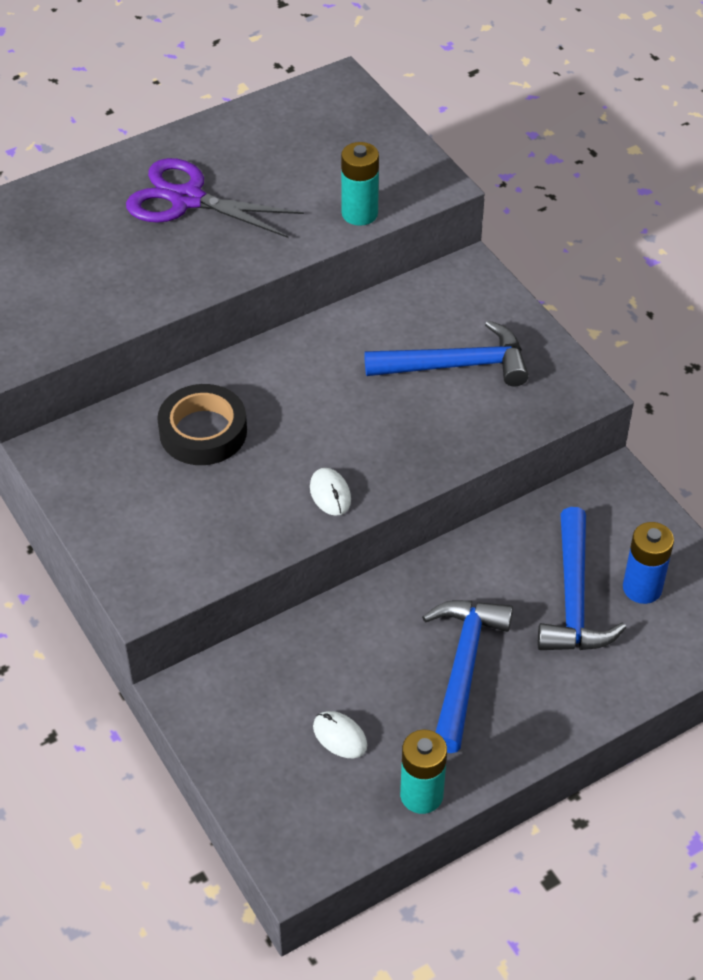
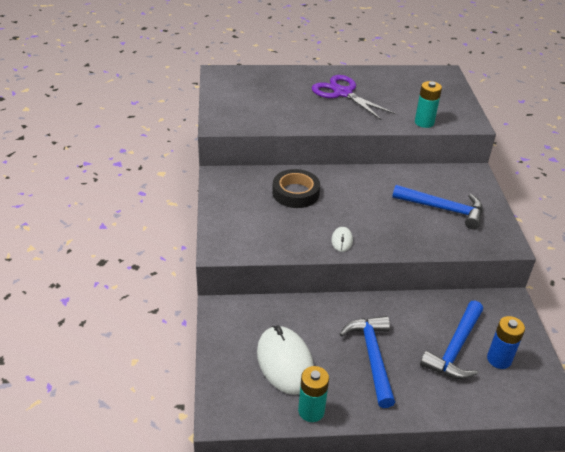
camera: 25 degrees right, 10 degrees down
white mouse [313,711,367,758] -> white mouse [257,326,314,395], size x2.21
blue hammer [422,600,513,753] -> blue hammer turned 45 degrees counterclockwise [340,316,395,408]

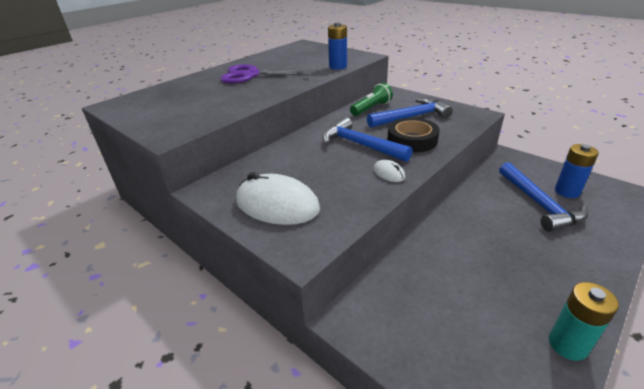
camera: 40 degrees left, 5 degrees down
white mouse [257,326,314,395] -> white mouse moved to [236,172,320,225]
black tape [272,169,320,208] -> black tape moved to [388,118,440,152]
blue hammer [340,316,395,408] -> blue hammer moved to [323,117,413,162]
turquoise battery [415,81,442,128] -> blue battery [328,22,347,70]
none -> green flashlight [350,83,393,116]

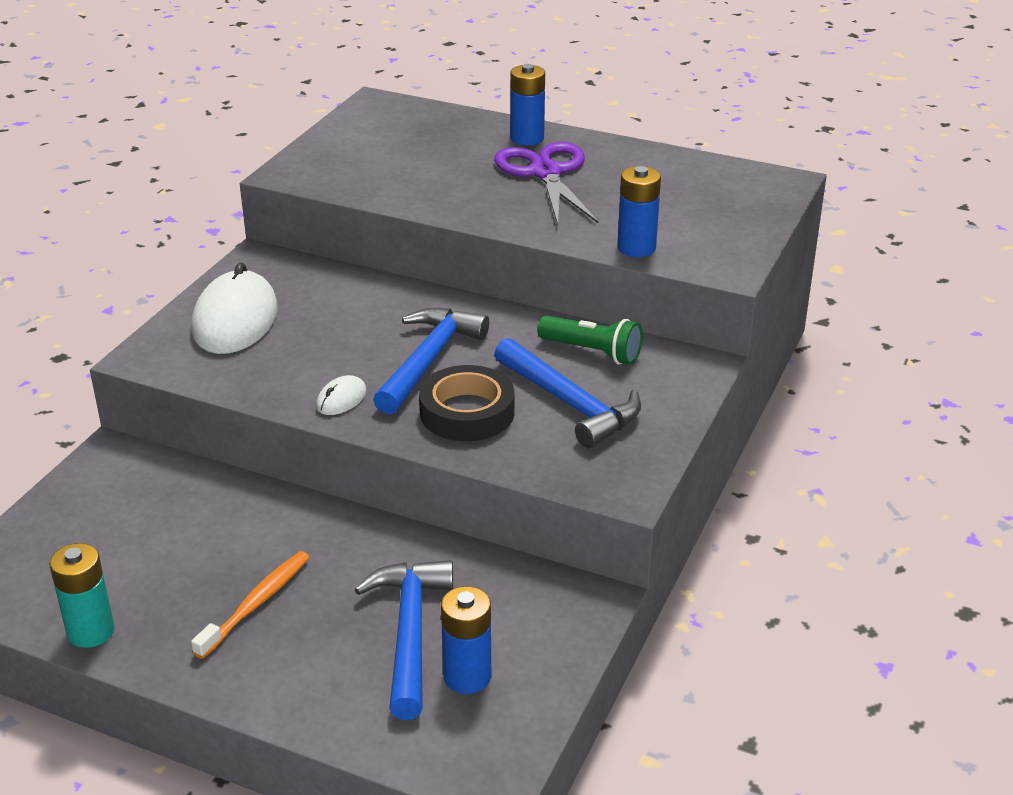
camera: 70 degrees right, 0 degrees up
blue hammer [499,162,588,232] -> blue hammer turned 120 degrees clockwise [354,560,453,720]
none -> orange toothbrush [191,551,309,659]
none -> blue battery [510,64,545,146]

